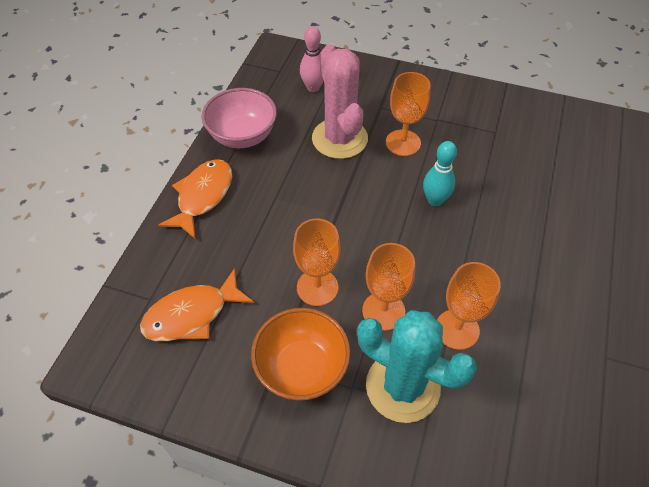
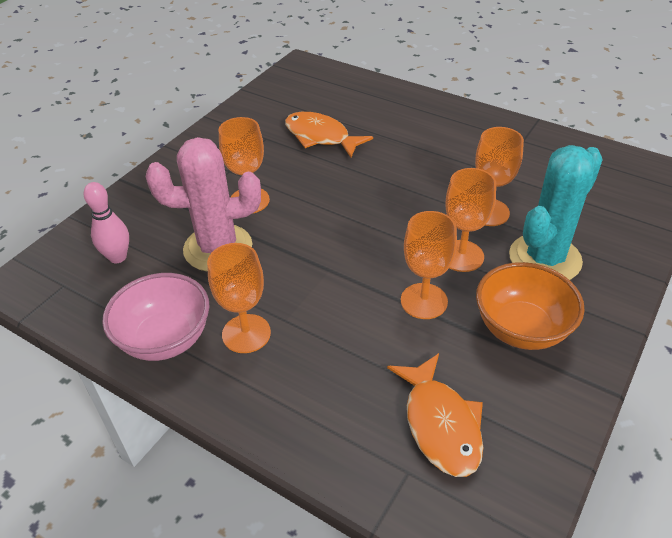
camera: 75 degrees left, 10 degrees down
orange fish [158,159,232,239] -> orange fish moved to [285,112,373,158]
turquoise bowling pin [423,141,457,206] -> none
none -> orange goblet [207,243,271,353]

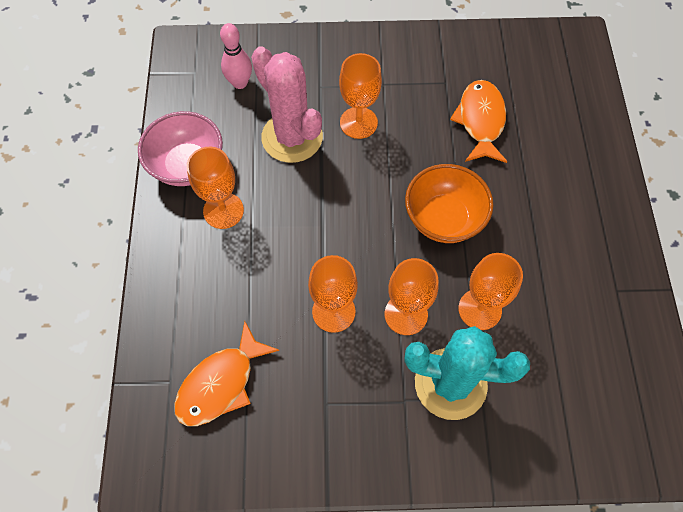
camera: 55 degrees right, 20 degrees up
orange bowl [476,262,585,350] -> orange bowl moved to [405,164,493,243]

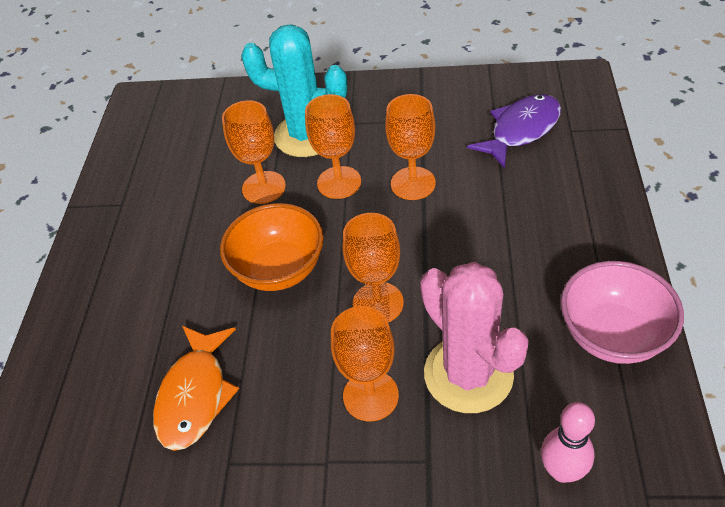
camera: 170 degrees left, 15 degrees down
orange fish [174,321,279,426] -> purple fish [467,94,561,169]
orange goblet [187,147,244,229] -> orange goblet moved to [343,213,404,322]

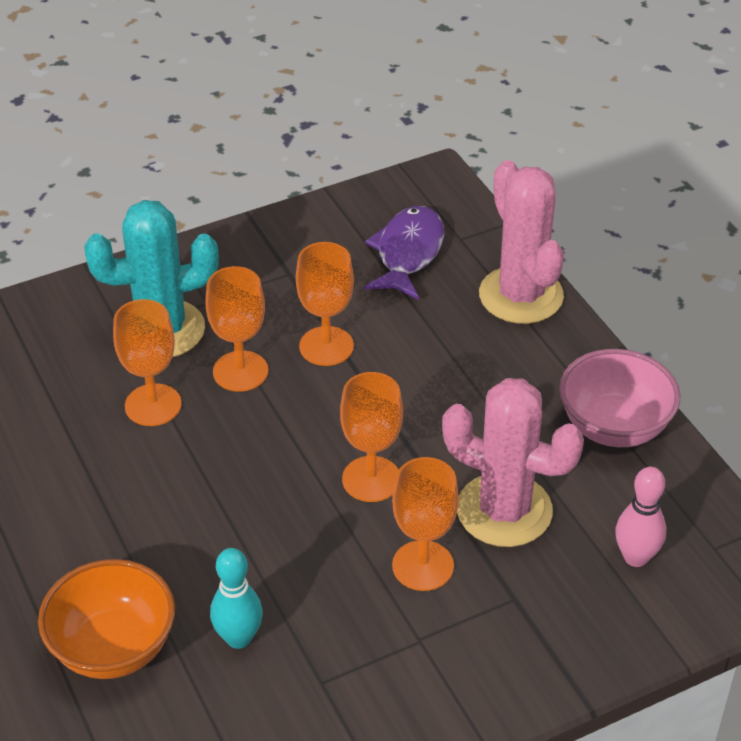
camera: 35 degrees left, 5 degrees down
orange fish [153,326,239,451] -> turquoise bowling pin [210,548,263,649]
orange bowl [220,203,324,291] -> orange bowl moved to [38,559,175,679]
none -> pink cactus [479,160,564,324]

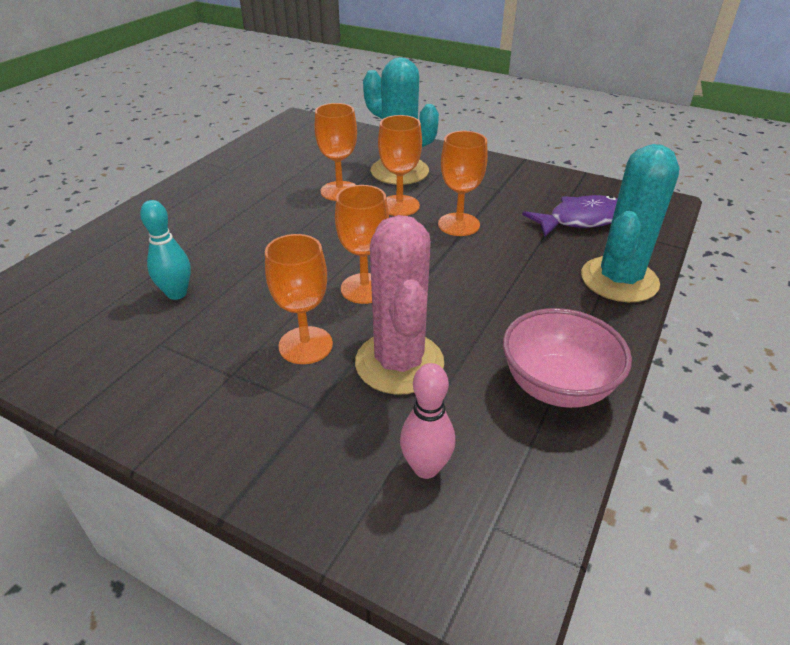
camera: 55 degrees right, 5 degrees down
orange bowl [38,559,175,679] -> none
pink cactus [479,160,564,324] -> turquoise cactus [581,144,679,302]

